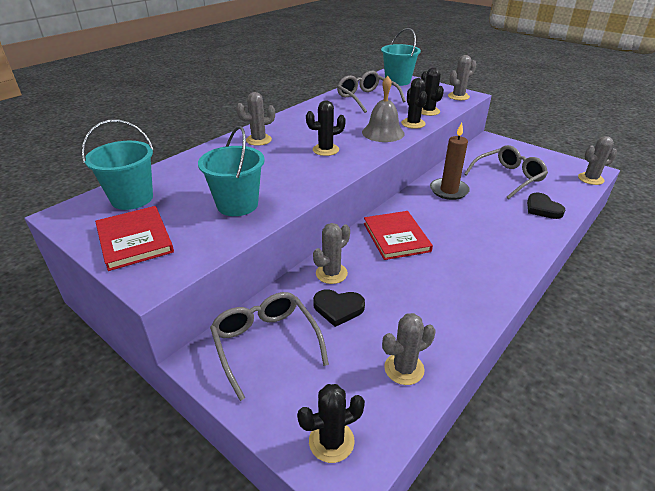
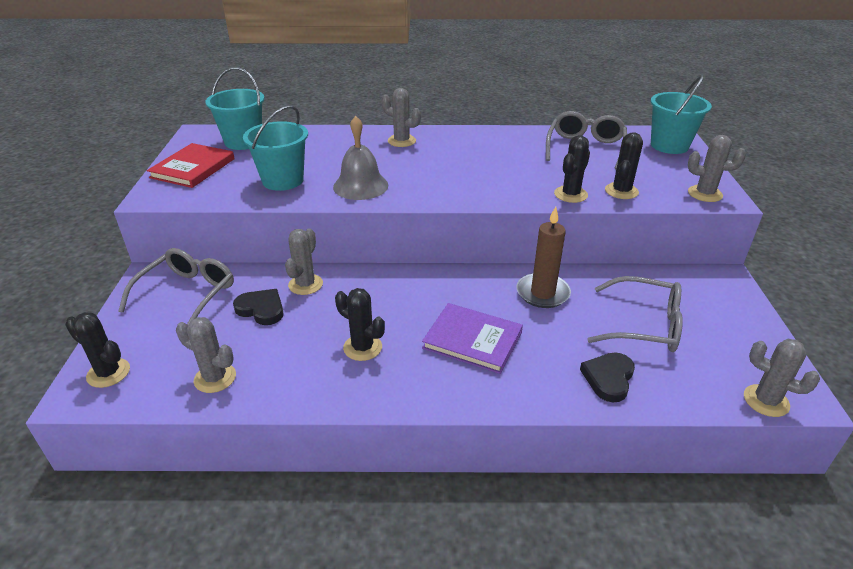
camera: 50 degrees right, 0 degrees up
black cactus [306,100,346,156] -> black cactus moved to [335,288,385,361]
grey cactus [313,223,350,284] -> grey cactus turned 75 degrees counterclockwise [285,228,323,295]
black heart [313,289,365,327] -> black heart turned 150 degrees clockwise [233,289,284,325]
grey bell [362,76,405,142] -> grey bell moved to [333,116,389,200]
red book [364,211,433,260] -> none
none -> purple book [422,303,523,374]

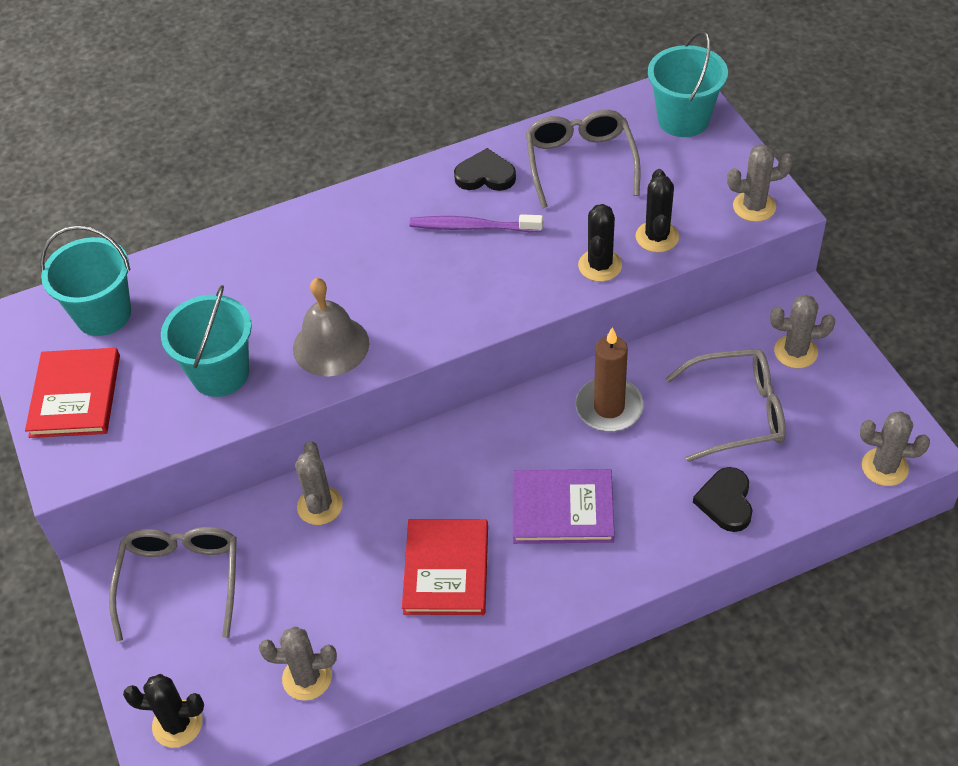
camera: 20 degrees left, 15 degrees up
black heart [233,289,284,325] -> black heart moved to [454,148,516,191]
black cactus [335,288,385,361] -> red book [402,519,488,615]
grey cactus [381,88,421,147] -> grey cactus moved to [770,295,835,368]
none -> purple toothbrush [409,214,543,232]

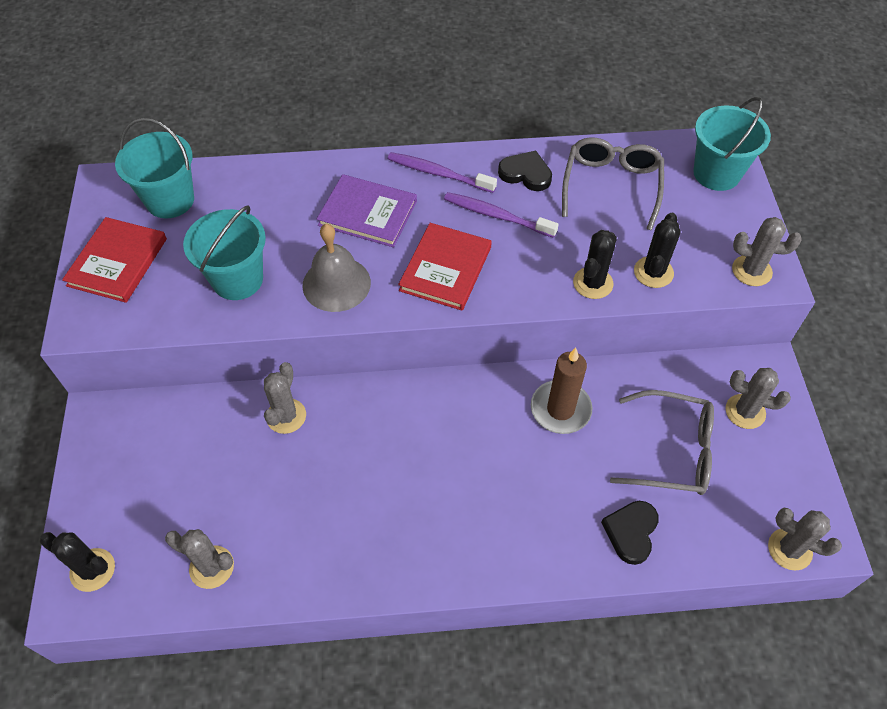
camera: 15 degrees right, 5 degrees up
grey glasses [109,527,237,641] -> none
red book [402,519,488,615] -> red book moved to [398,223,492,311]
purple book [513,469,615,544] -> purple book moved to [317,174,417,247]
none -> purple toothbrush [388,152,497,193]

